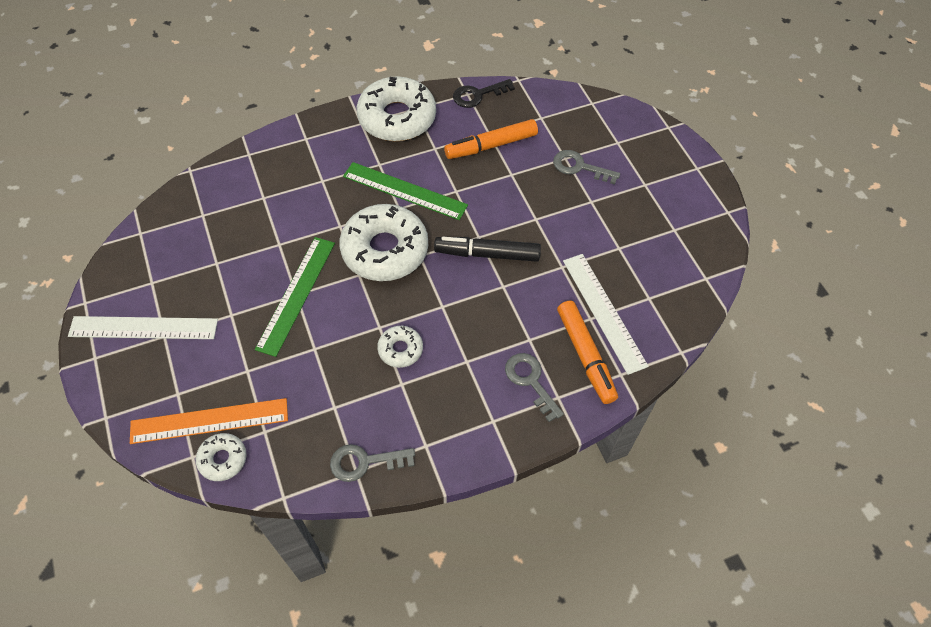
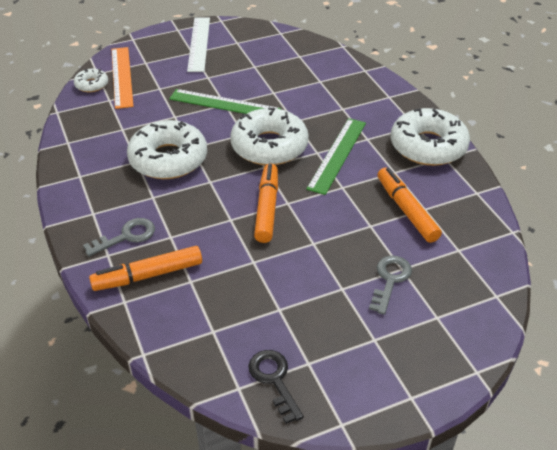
camera: 90 degrees right, 15 degrees down
grey key [330,444,415,482] -> none
white donut [377,326,423,368] -> white donut [127,120,207,179], size x2.07
black marker [434,237,541,262] -> orange marker [254,163,278,243]
black key [453,79,515,108] -> black key moved to [248,350,304,424]
white ruler [563,254,649,375] -> none

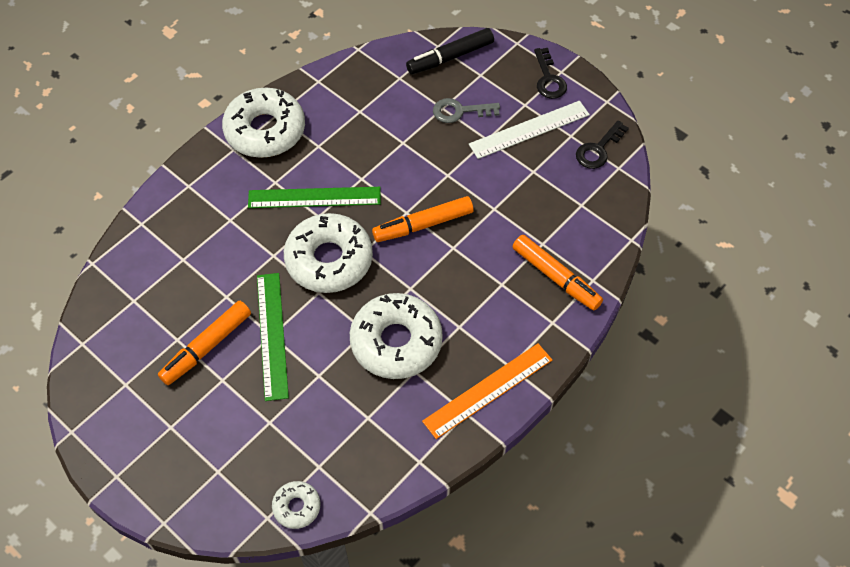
camera: 115 degrees left, 15 degrees up
grey key [83,218,155,257] -> none
orange ruler [112,47,134,109] -> orange ruler moved to [422,344,552,439]
white ruler [187,18,210,72] -> white ruler moved to [469,101,590,159]
orange marker [377,167,442,243] -> orange marker moved to [158,301,251,385]
none -> black marker [406,28,494,74]
none -> black key [534,48,567,99]

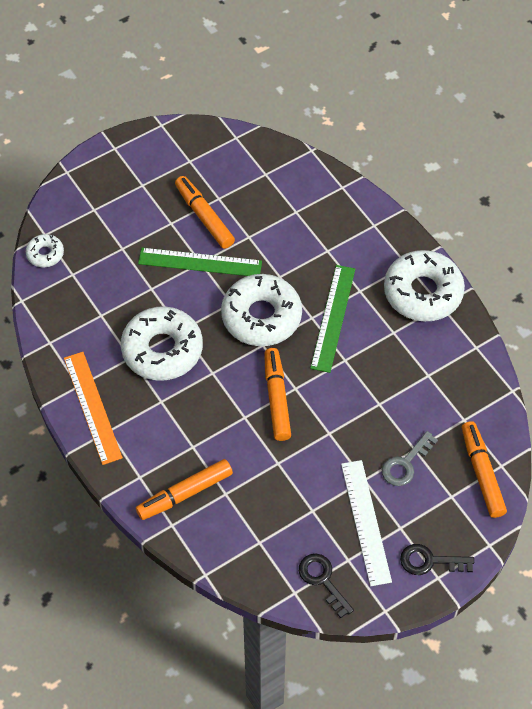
camera: 105 degrees right, 0 degrees up
black marker [406,28,494,74] -> orange marker [461,421,507,518]
grey key [433,98,500,123] -> grey key turned 150 degrees counterclockwise [382,431,438,486]

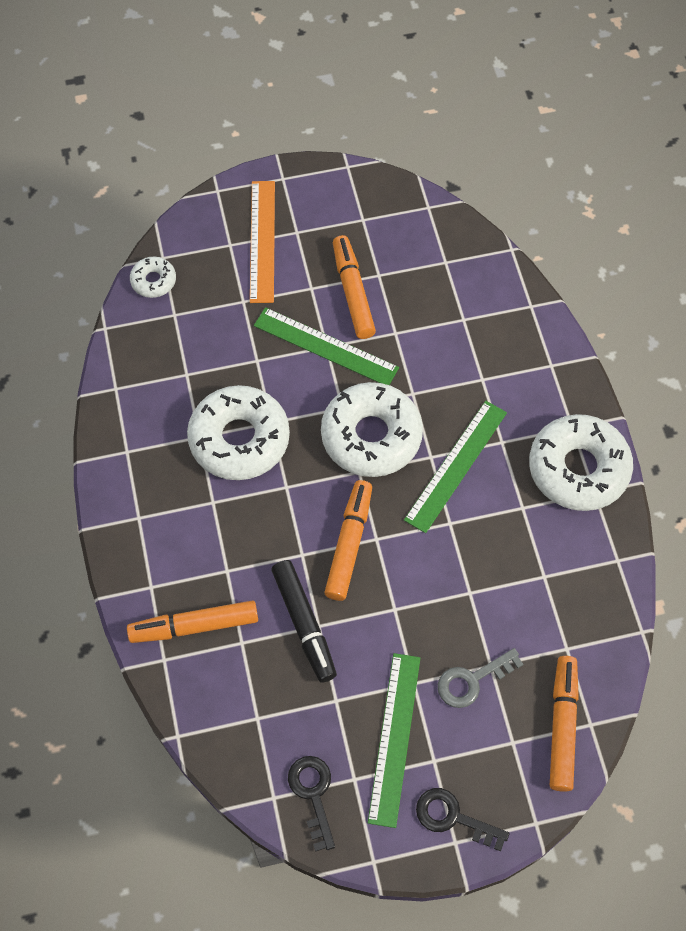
camera: 20 degrees right, 5 degrees up
orange ruler [64,352,123,465] -> orange ruler moved to [250,181,275,303]
white ruler [341,460,392,586] -> green ruler [368,653,420,828]
none -> black marker [272,560,337,683]

